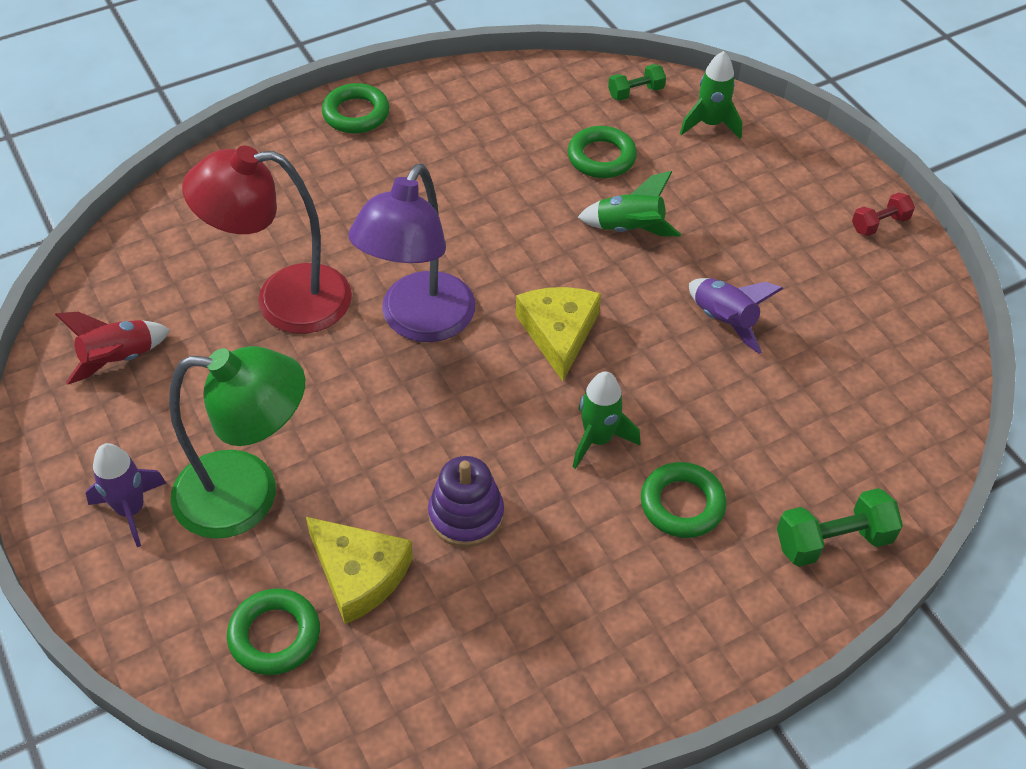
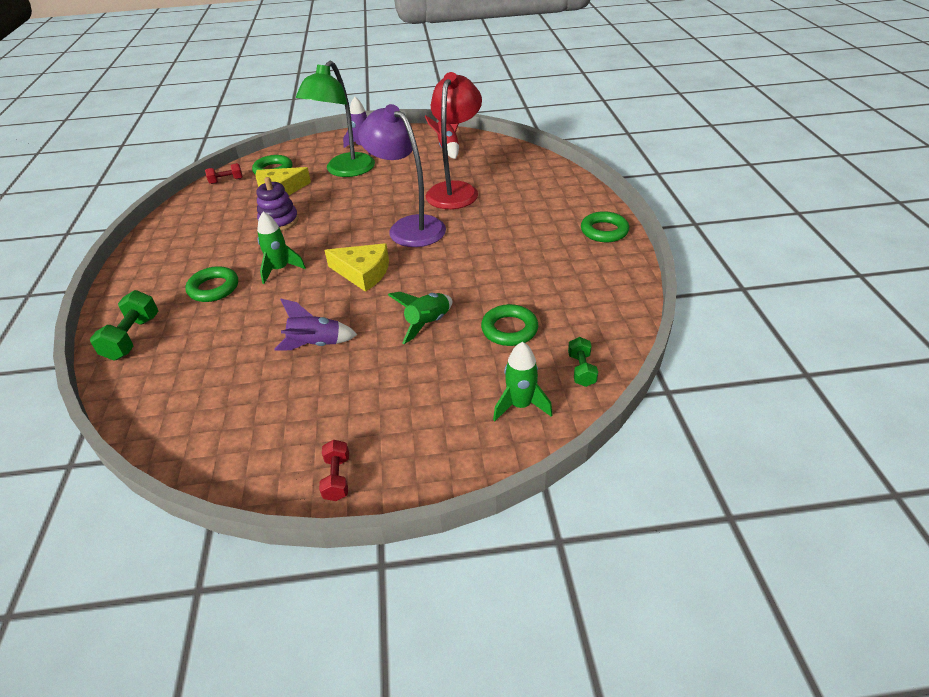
camera: 115 degrees right, 10 degrees down
none -> red dumbbell [205,163,243,184]

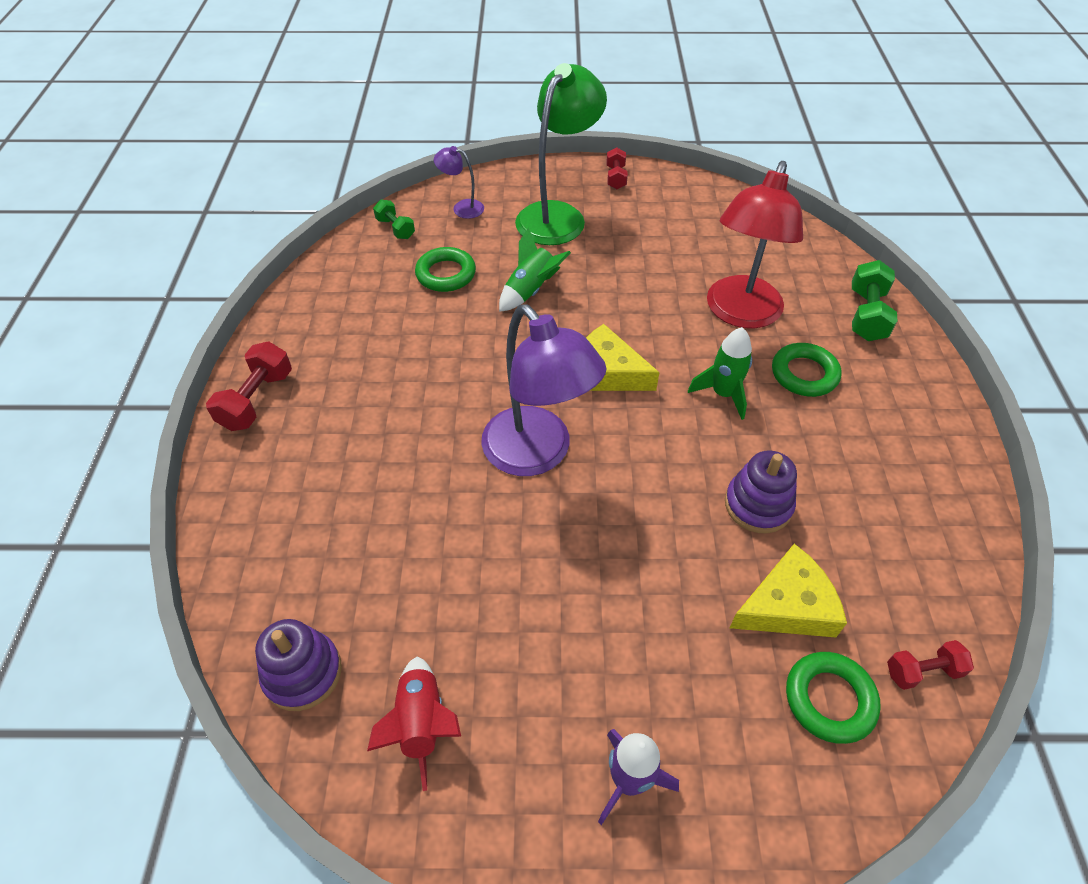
camera: 175 degrees left, 10 degrees up
purple rocket [274,298,357,350] -> none
green lamp [296,61,375,177] -> green lamp moved to [515,63,607,245]
red lamp [426,72,482,209] -> red lamp moved to [707,161,803,328]
green rocket [493,342,553,421] -> purple lamp [434,146,484,219]
green dumbbell [568,337,598,387] -> green dumbbell turned 45 degrees counterclockwise [373,200,415,239]
green ring [581,211,629,242] -> red dumbbell [206,341,292,431]
none -> purple stacking toy [255,619,342,711]

